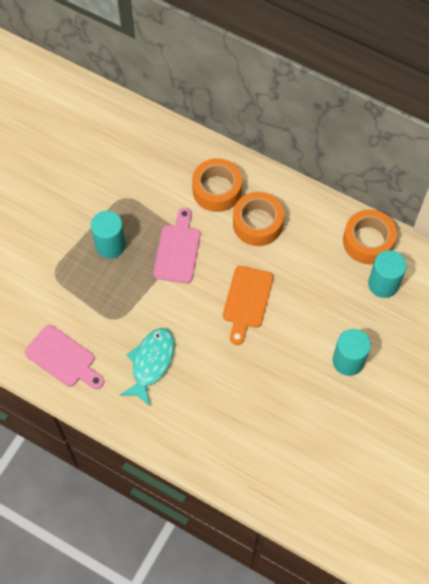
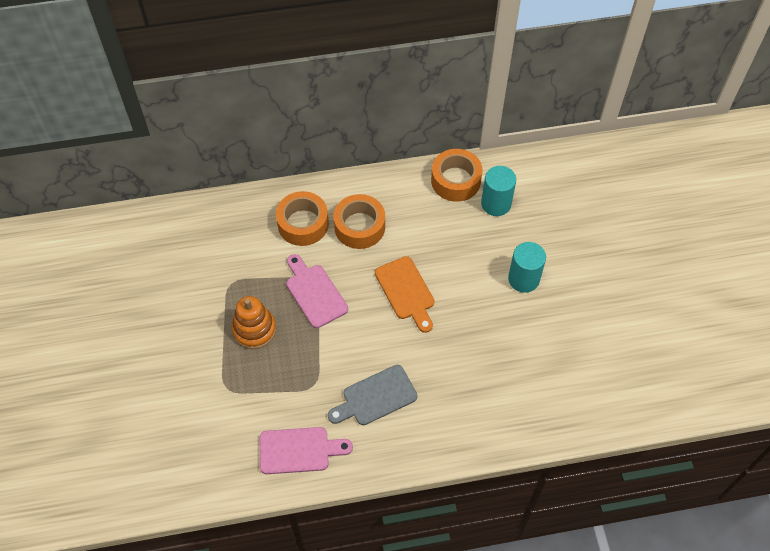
camera: 40 degrees left, 5 degrees down
turquoise cylinder [91,211,126,259] -> orange stacking toy [232,296,276,349]
turquoise fish [120,328,175,406] -> grey cutting board [328,365,417,425]

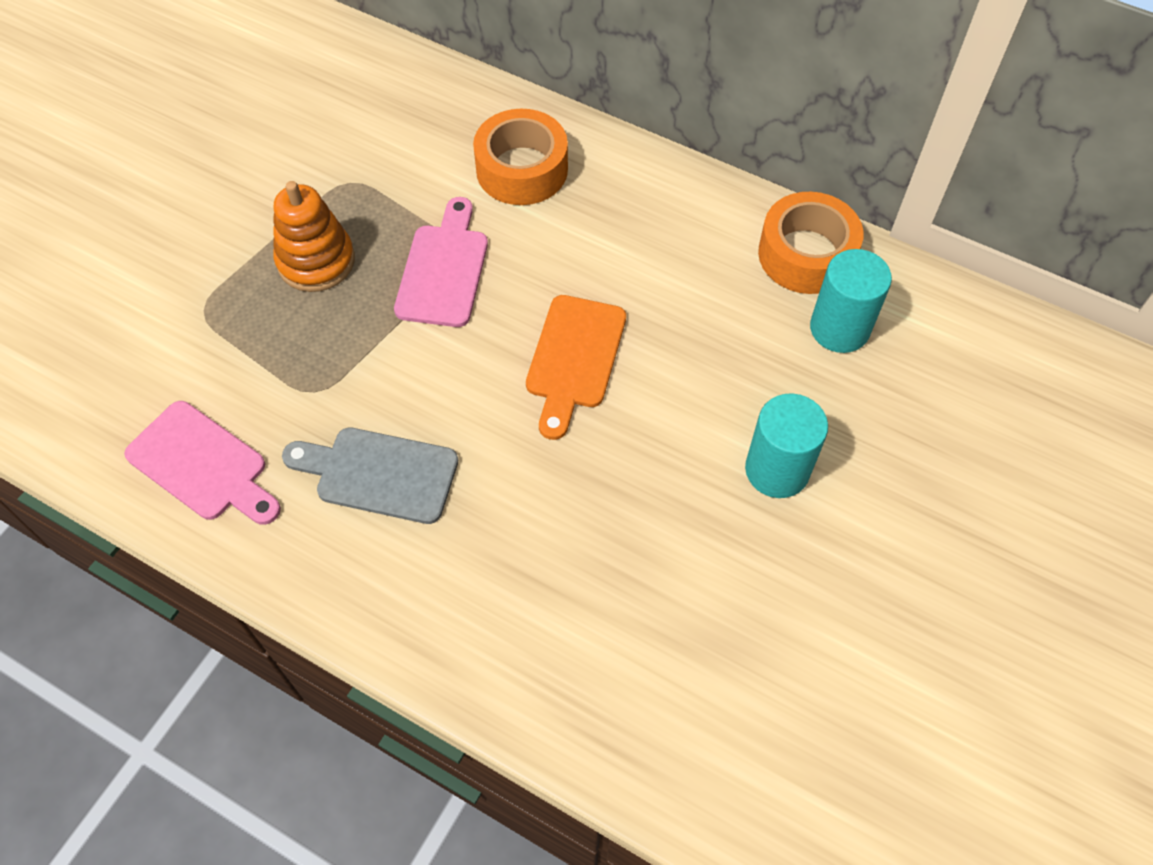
camera: 40 degrees right, 0 degrees up
orange tape [333,194,385,249] -> none

